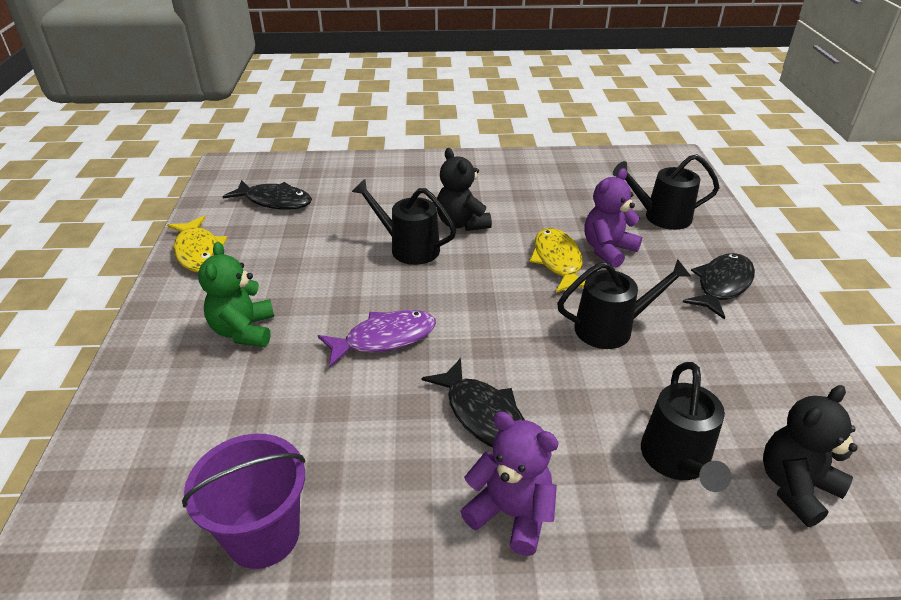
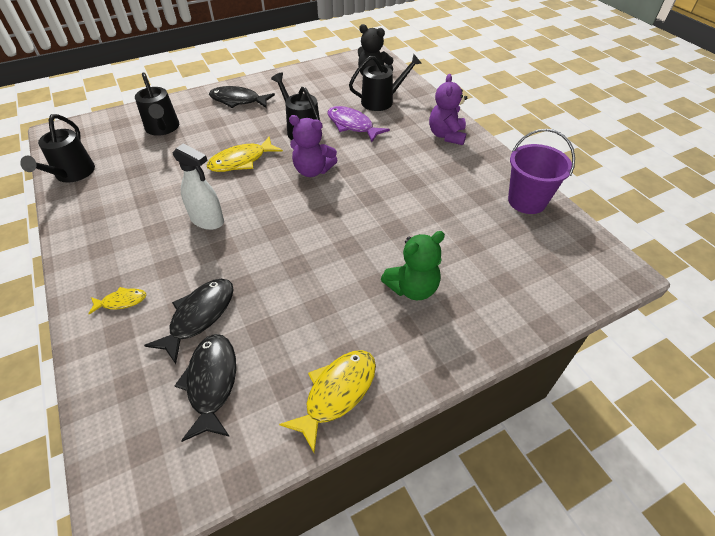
camera: 115 degrees left, 10 degrees up
purple fish [318,310,436,367] -> purple fish moved to [328,106,390,142]
black watering can [352,179,456,265] -> black watering can moved to [20,114,95,183]
black fish [422,358,525,447] -> black fish moved to [144,279,234,364]
black teddy bear [437,148,492,231] -> white spray bottle [173,144,224,230]
purple teddy bear [584,168,642,268] -> purple teddy bear moved to [289,115,338,177]
none -> yellow fish [88,287,146,314]

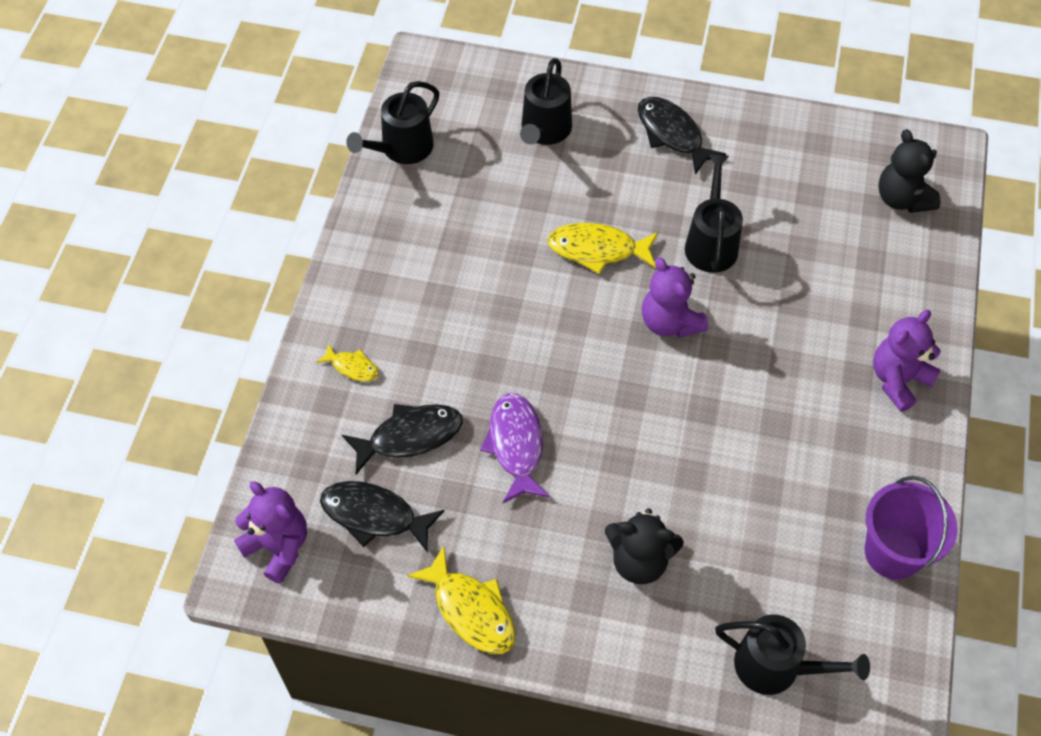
camera: 40 degrees right, 10 degrees up
white spray bottle [173,144,224,230] -> none
black fish [175,334,236,442] -> black fish turned 105 degrees counterclockwise [320,481,445,553]
yellow fish [279,350,376,453] -> yellow fish turned 60 degrees clockwise [407,546,516,654]
purple fish [328,106,390,142] -> purple fish moved to [480,393,550,503]
black watering can [349,54,422,111] -> black watering can moved to [715,615,870,695]
green teddy bear [381,231,445,300] -> black teddy bear [605,508,684,584]
none -> purple teddy bear [234,482,307,584]

